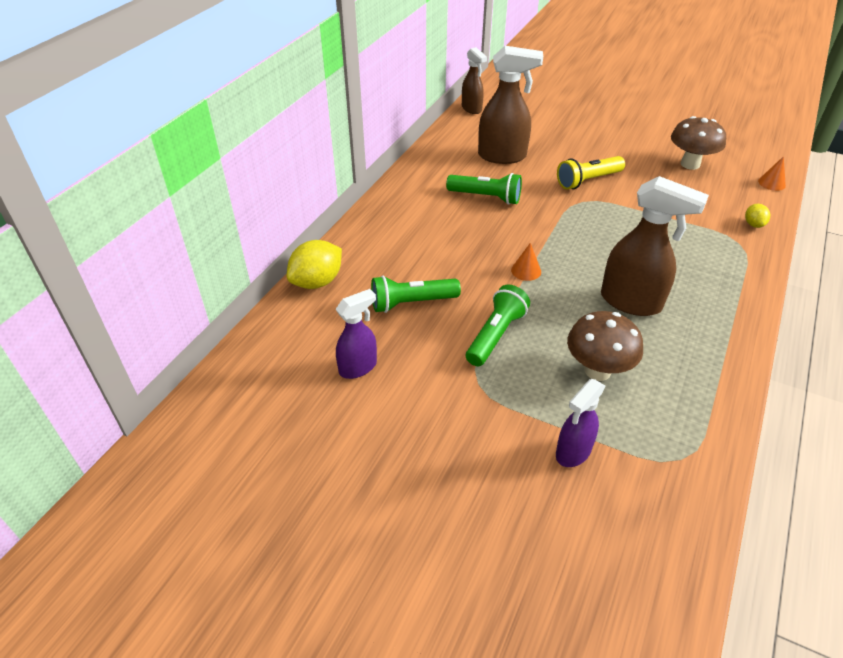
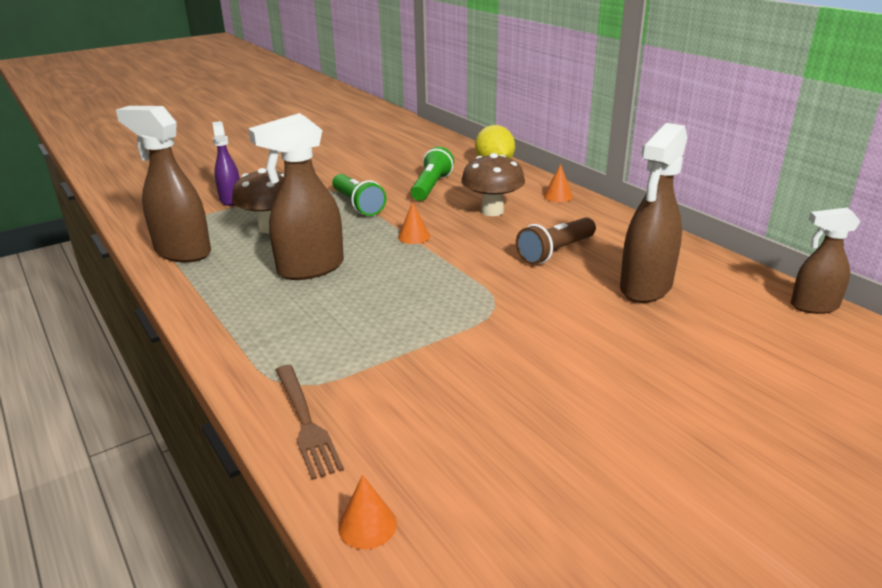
camera: 120 degrees right, 15 degrees down
purple spray bottle [335,289,377,379] -> none
green flashlight [446,173,522,205] -> brown flashlight [516,217,596,265]
yellow flashlight [557,156,625,189] -> none
brown mushroom [671,116,726,170] -> brown mushroom moved to [461,153,525,216]
yellow lemon [745,204,770,228] -> brown fork [276,365,344,480]
none -> brown spray bottle [116,106,211,262]
none -> orange cone [544,164,573,202]

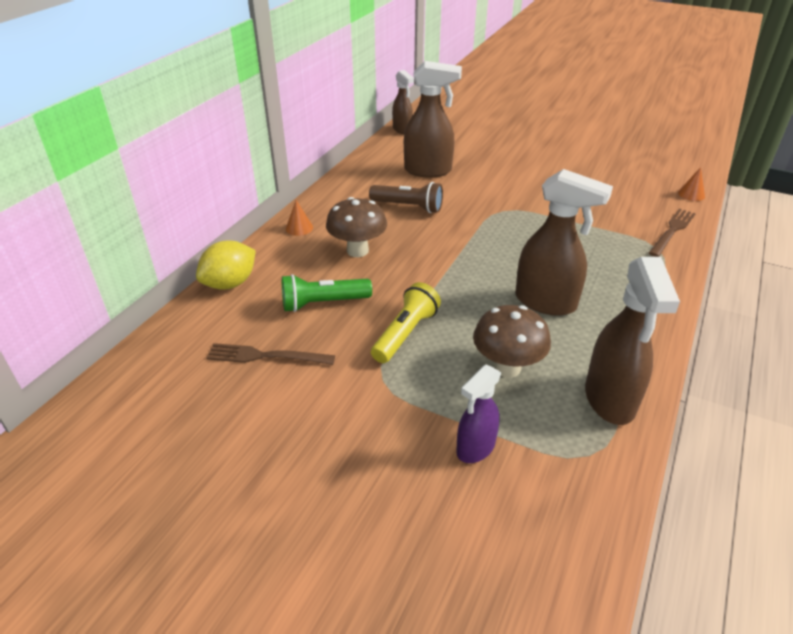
camera: 120 degrees left, 10 degrees up
green flashlight [332,174,386,216] -> yellow flashlight [371,282,441,363]
orange cone [398,202,430,244] -> none
none -> brown fork [206,343,335,365]

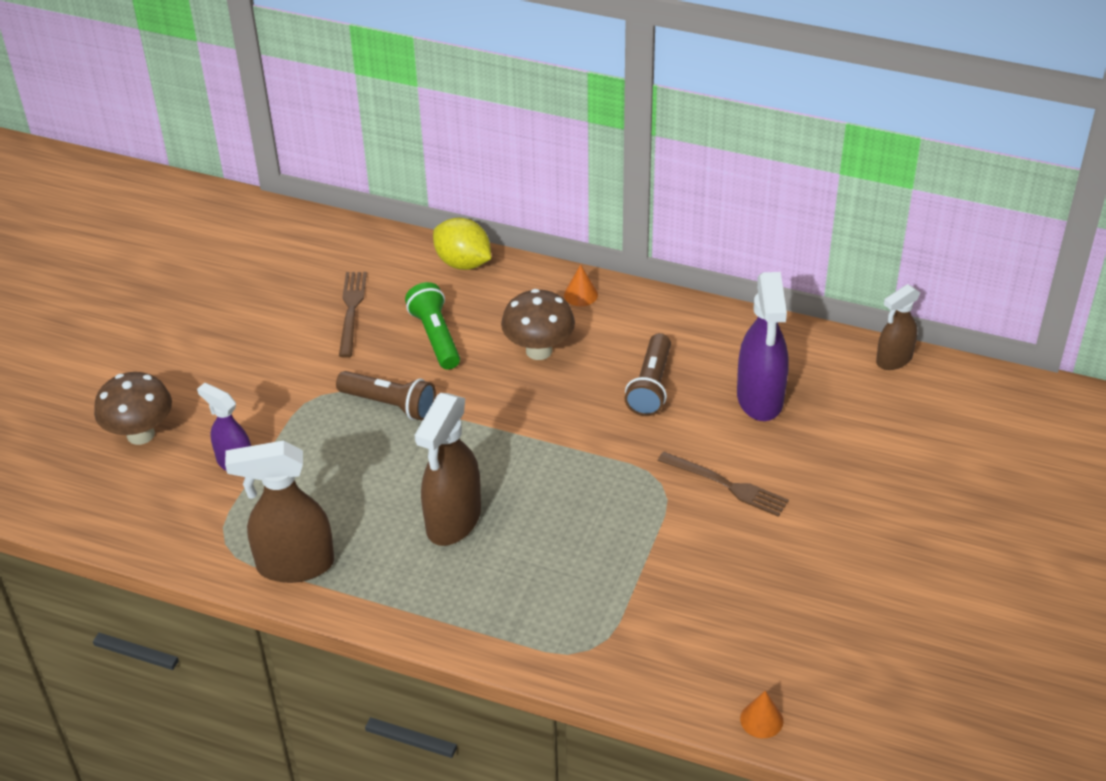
camera: 85 degrees right, 5 degrees up
yellow flashlight [371,282,441,363] -> brown flashlight [336,371,436,421]
brown spray bottle [404,61,462,177] -> purple spray bottle [737,272,789,421]
brown mushroom [473,305,551,378] -> brown mushroom moved to [94,372,172,445]
brown fork [648,208,696,257] -> brown fork moved to [657,452,789,517]

